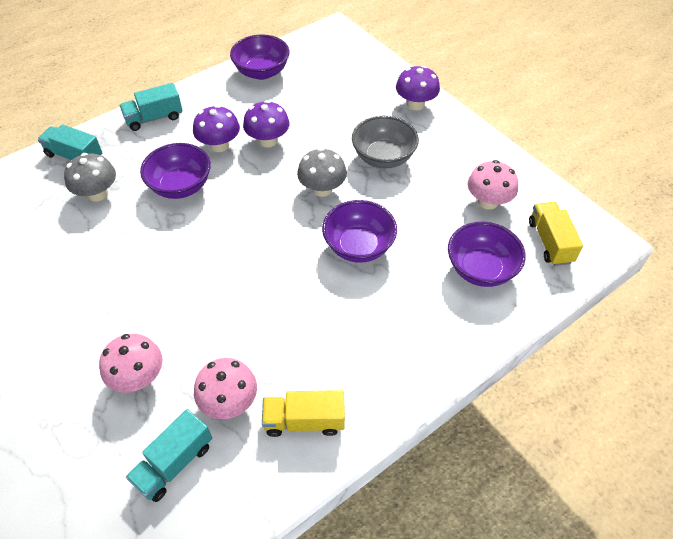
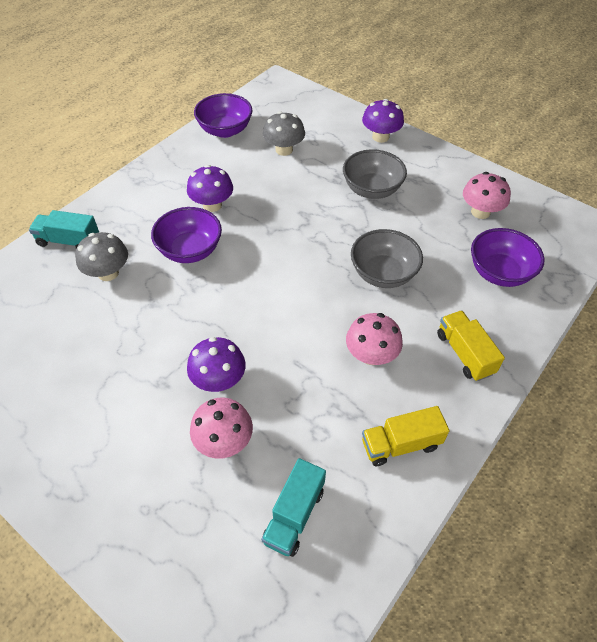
camera: 15 degrees left, 0 degrees up
turquoise truck [120,83,183,131] -> none
pink mushroom [194,358,257,419] -> pink mushroom moved to [346,313,403,365]
purple mushroom [243,100,290,147] -> purple mushroom moved to [187,337,246,392]
grey mushroom [297,148,347,197] -> grey mushroom moved to [263,111,305,156]
purple bowl [322,200,397,263] -> grey bowl [351,229,423,288]
yellow truck [529,202,583,266] -> yellow truck moved to [437,310,505,381]

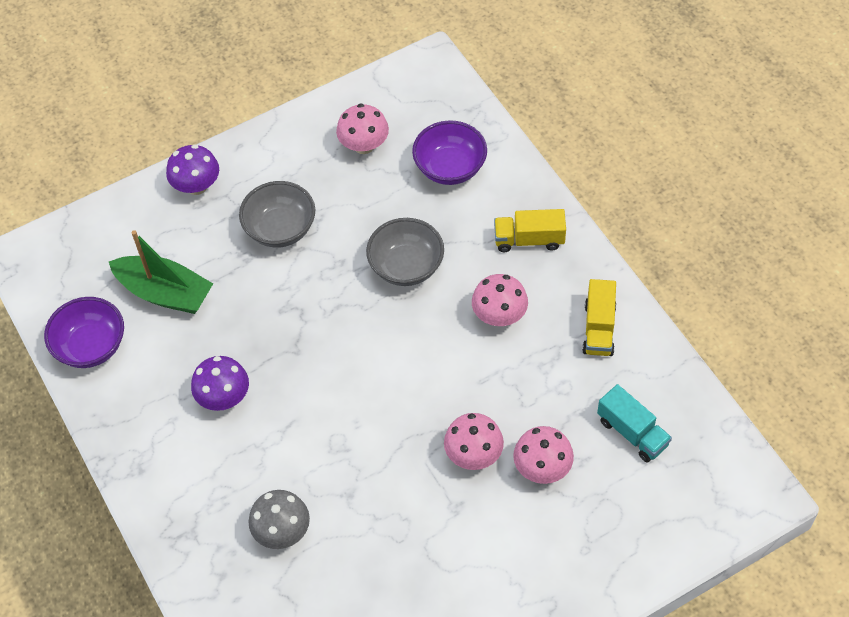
camera: 65 degrees left, 5 degrees up
turquoise truck [29,210,99,248] -> none
purple bowl [151,207,222,263] -> none
purple mushroom [187,337,246,392] -> pink mushroom [444,413,504,470]
grey mushroom [263,111,305,156] -> green boat [109,230,213,314]

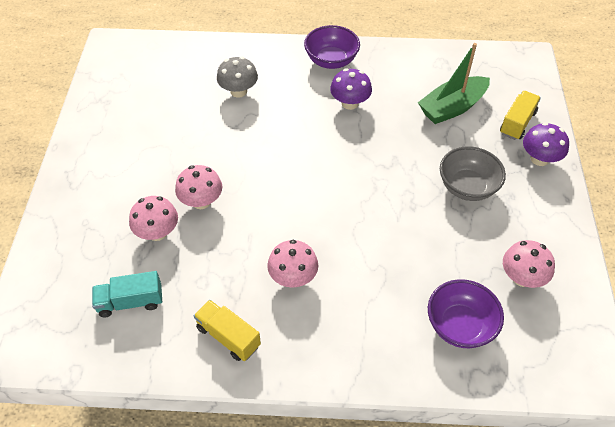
camera: 120 degrees right, 5 degrees down
purple bowl [44,297,124,368] -> purple bowl moved to [304,25,360,69]
grey bowl [366,218,444,286] -> none
yellow truck [494,209,566,252] -> yellow truck moved to [500,91,541,140]

